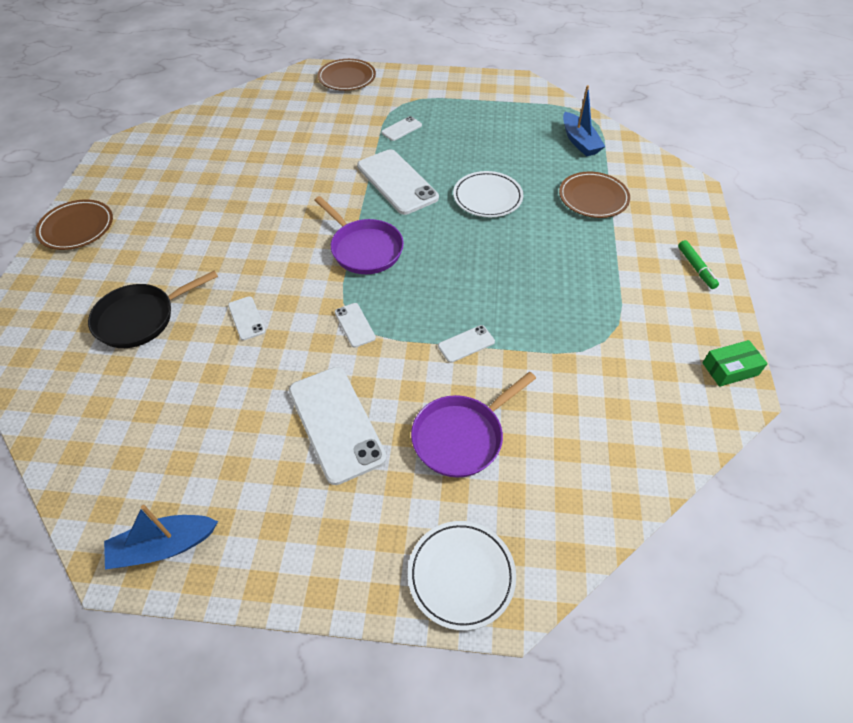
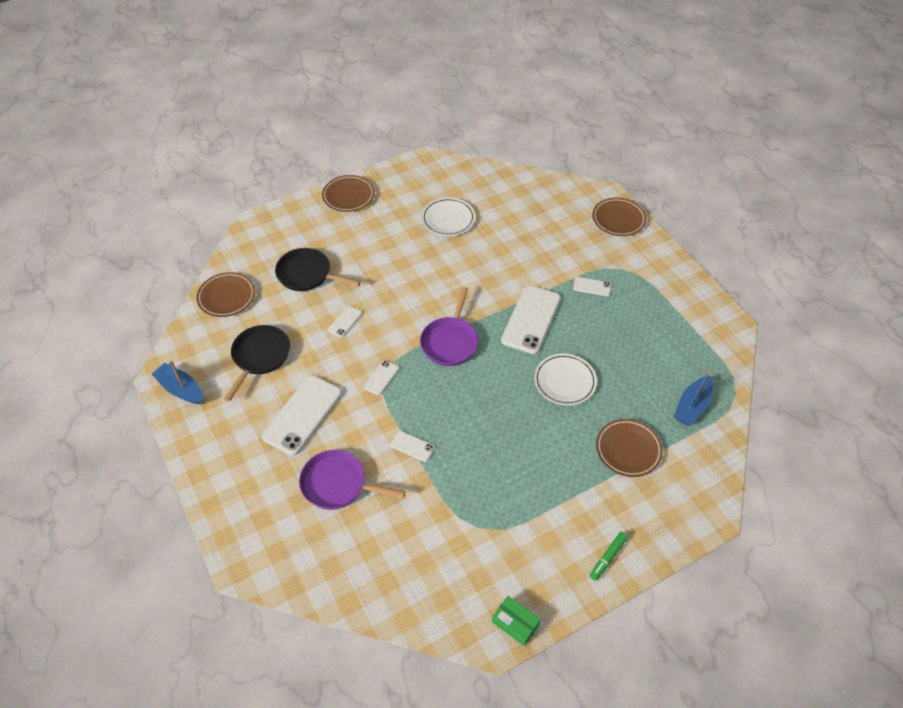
camera: 55 degrees right, 0 degrees up
white plate [408,521,516,631] -> white plate moved to [422,197,475,236]
none -> brown plate [196,272,255,317]
none -> black pan [224,325,290,402]

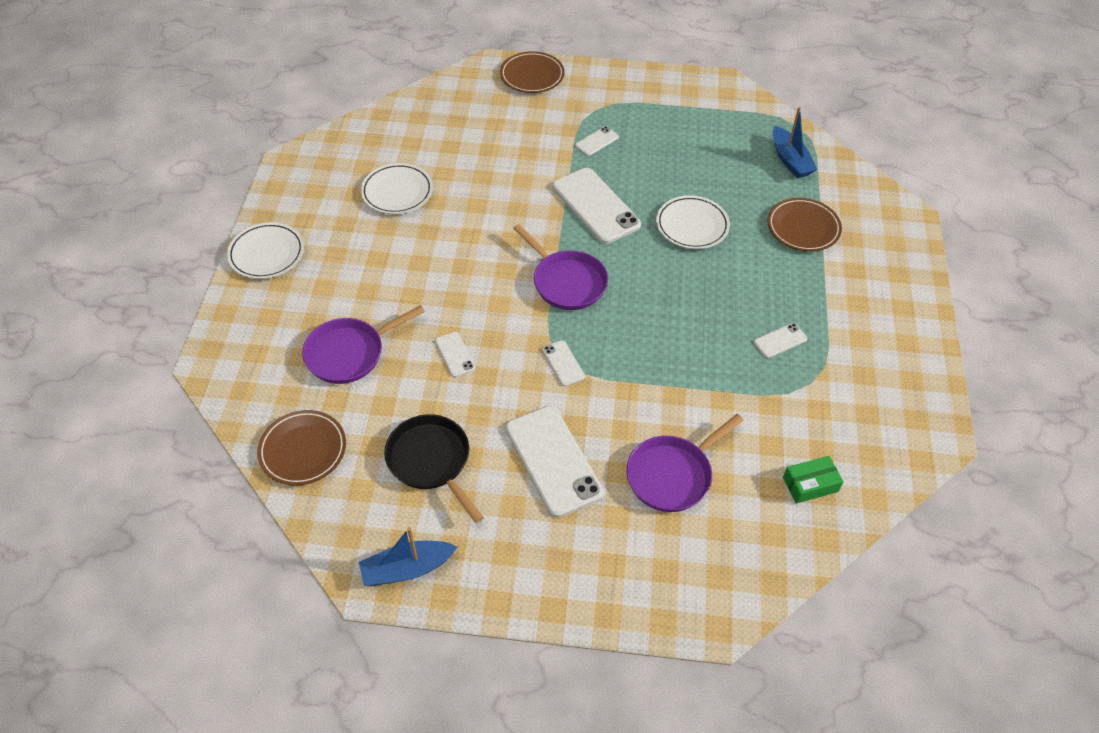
camera: 55 degrees left, 0 degrees up
black pan [275,248,361,291] -> purple pan [302,305,425,384]
brown plate [322,175,375,212] -> white plate [227,222,304,279]
white phone [390,431,435,462] -> white phone moved to [754,323,807,358]
green box [492,596,541,646] -> green box moved to [783,456,844,504]
green marker [590,532,628,581] -> none

